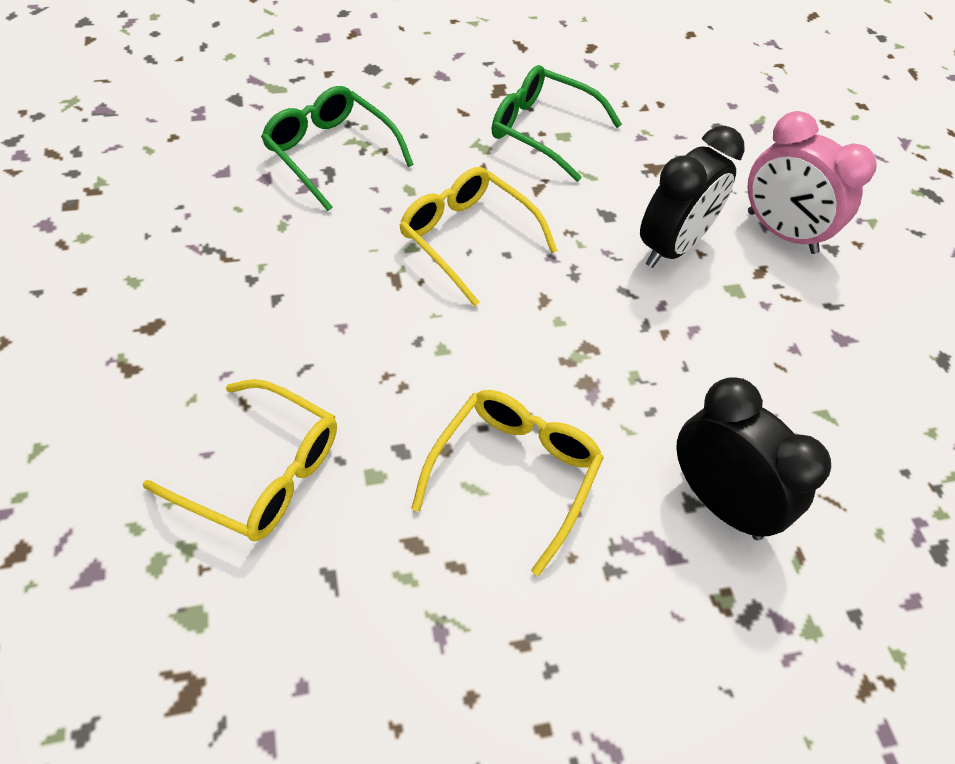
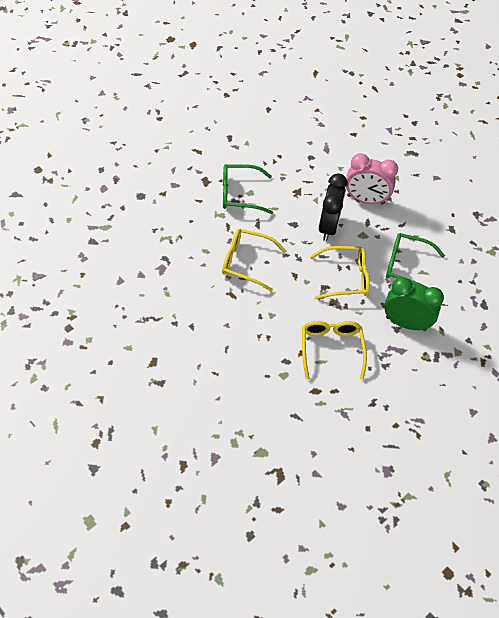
camera: 30 degrees left, 0 degrees up
yellow glasses [143,379,337,541] -> yellow glasses moved to [310,246,370,300]
green glasses [261,86,414,211] -> green glasses moved to [386,233,445,289]
black clock [676,377,831,540] -> green clock [384,277,444,331]

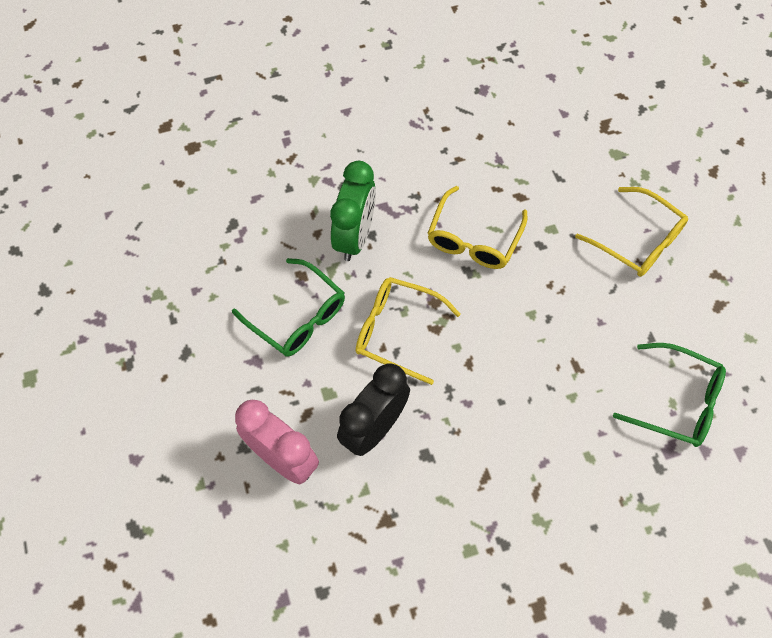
camera: 150 degrees left, 10 degrees up
yellow glasses [222,229,287,292] -> yellow glasses moved to [575,187,688,277]
green glasses [223,164,273,214] -> green glasses moved to [613,343,726,447]
green clock [384,277,444,331] -> green clock turned 120 degrees counterclockwise [330,161,376,261]

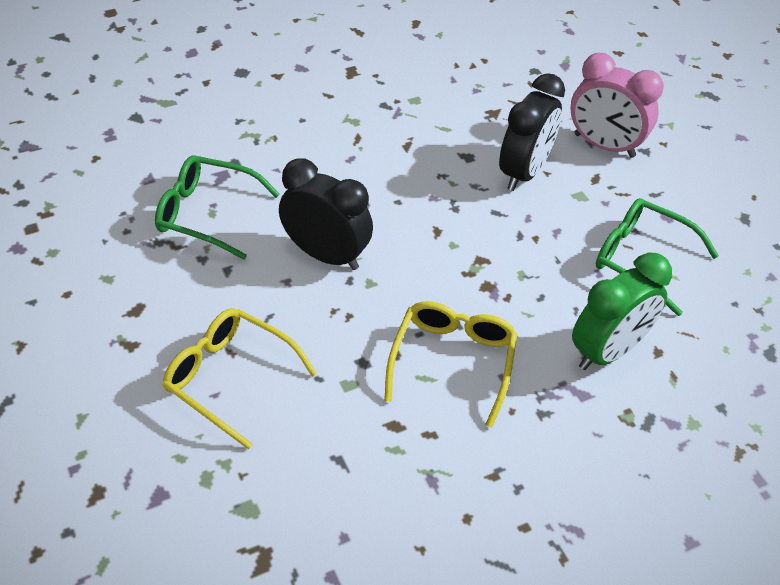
camera: 170 degrees right, 15 degrees down
green clock [330,161,376,261] -> green clock turned 135 degrees counterclockwise [572,252,672,370]
yellow glasses [356,277,461,385] -> none
none -> black clock [279,158,373,270]

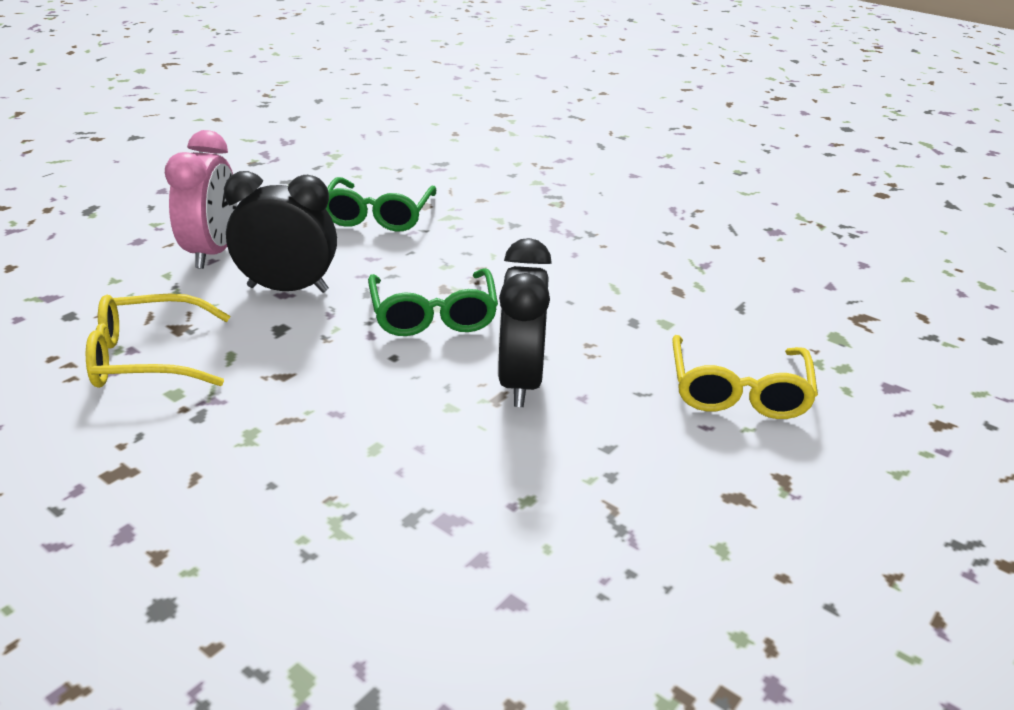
camera: 115 degrees left, 15 degrees down
green glasses [155,155,280,260] -> green glasses moved to [368,268,498,336]
yellow glasses [384,301,517,428] -> yellow glasses moved to [86,294,230,388]
green clock [572,252,672,370] -> none

